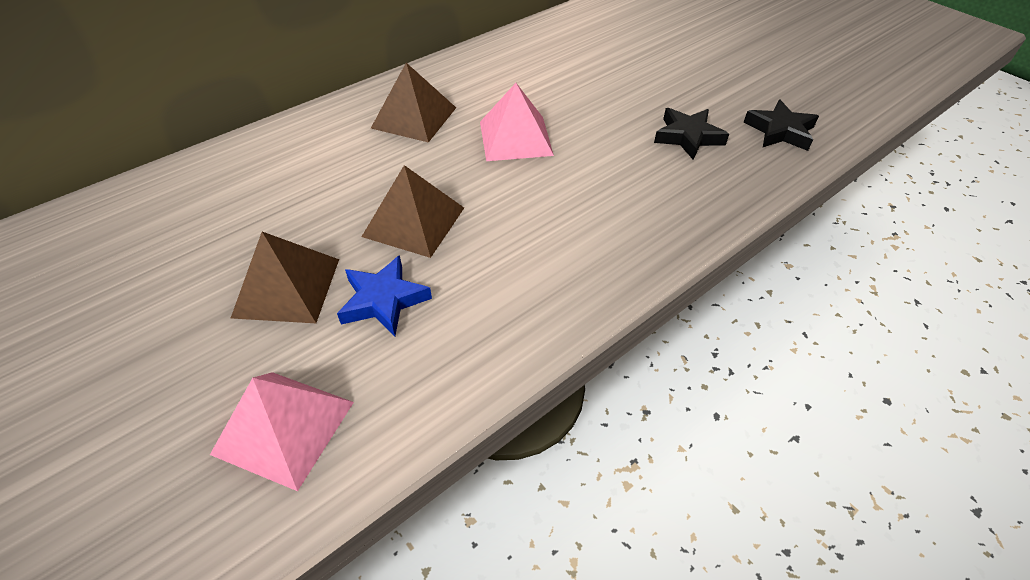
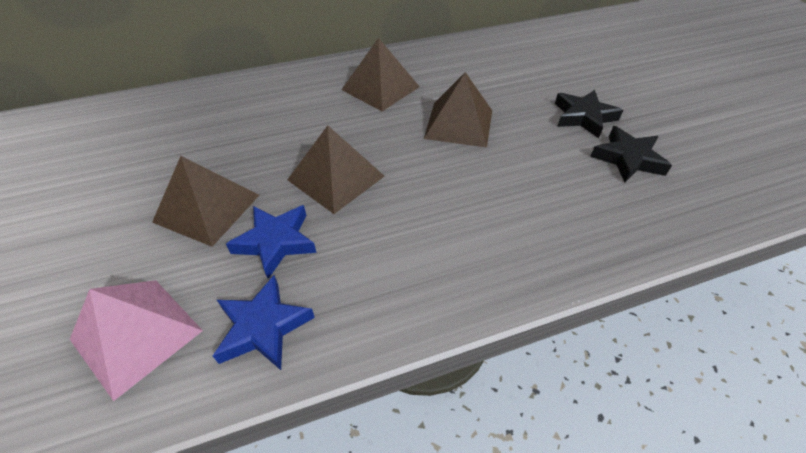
camera: 20 degrees right, 0 degrees up
pink pyramid [480,83,554,161] -> brown pyramid [424,72,492,148]
black star [744,100,819,151] -> black star moved to [555,90,623,138]
none -> blue star [213,275,315,370]

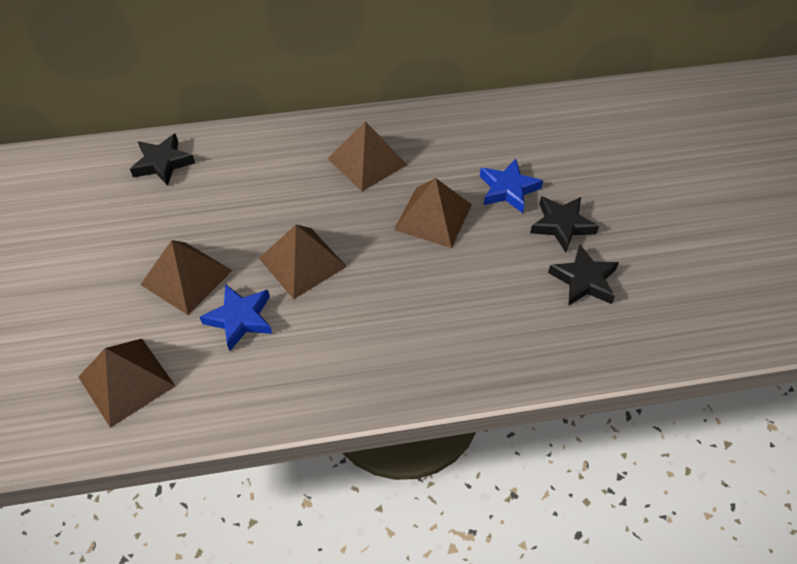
camera: 10 degrees right, 5 degrees up
pink pyramid [70,280,203,401] -> brown pyramid [78,339,175,428]
blue star [213,275,315,370] -> blue star moved to [480,159,543,213]
none -> black star [130,133,195,186]

